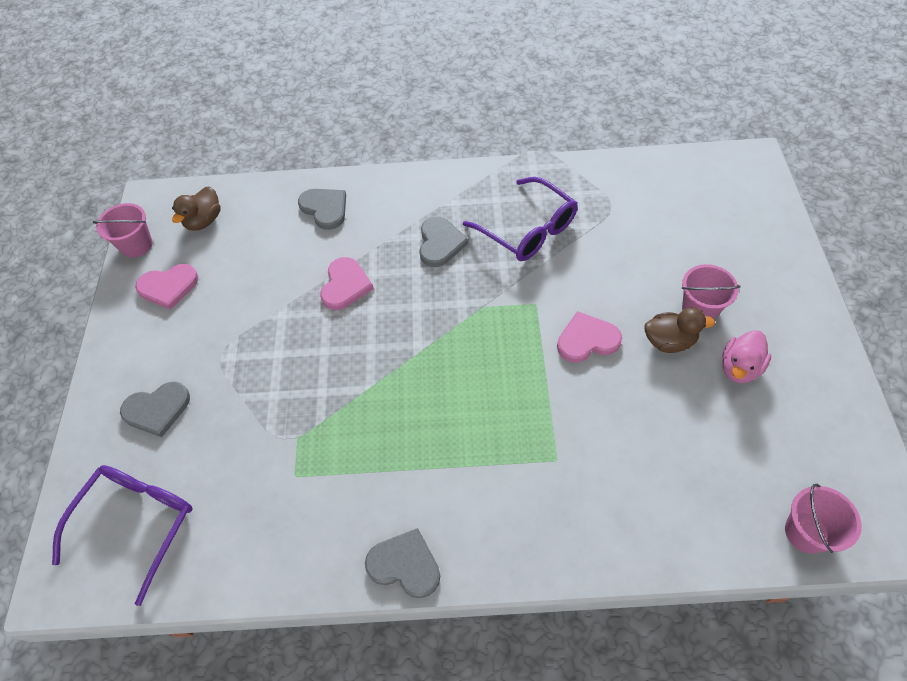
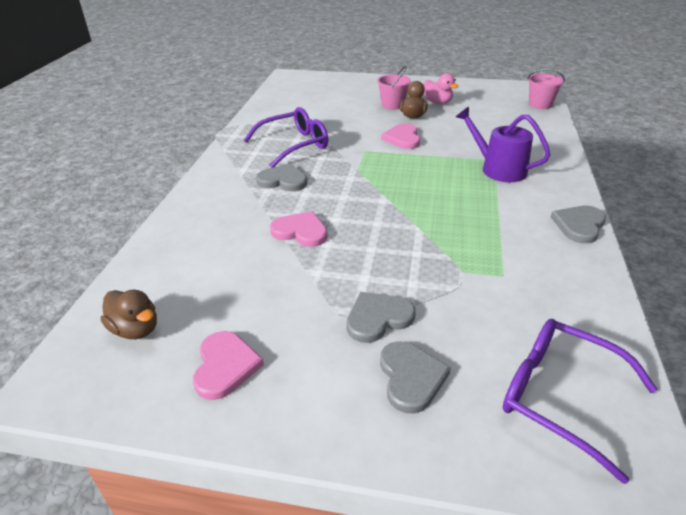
camera: 80 degrees left, 20 degrees down
pink bucket [93,203,153,258] -> none
grey heart [298,189,346,230] -> grey heart moved to [346,292,416,343]
none -> purple watering can [456,107,550,182]

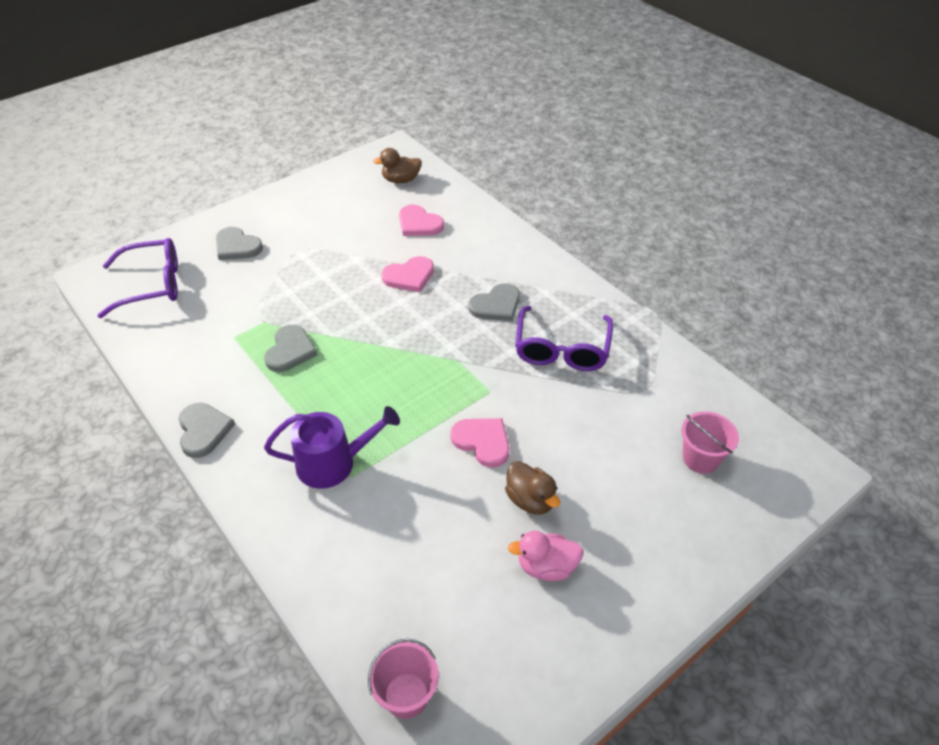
camera: 130 degrees right, 10 degrees up
pink heart [193,331,264,400] -> pink heart moved to [399,205,444,236]
grey heart [346,292,416,343] -> grey heart moved to [264,325,317,372]
pink bucket [377,66,411,110] -> pink bucket moved to [681,411,739,474]

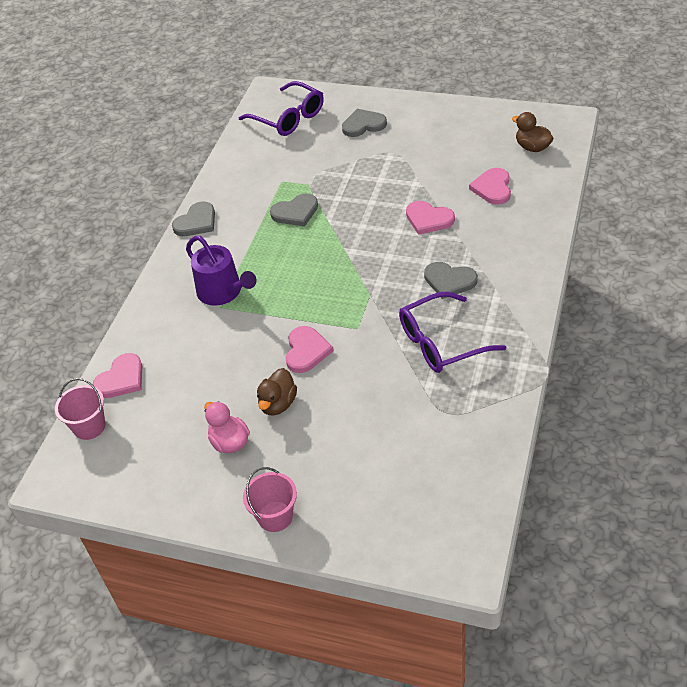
camera: 60 degrees right, 0 degrees up
grey heart [216,227,263,260] -> grey heart turned 75 degrees clockwise [342,109,387,137]
pink bucket [681,411,739,474] -> pink bucket moved to [243,467,297,532]
none -> pink heart [92,353,142,398]

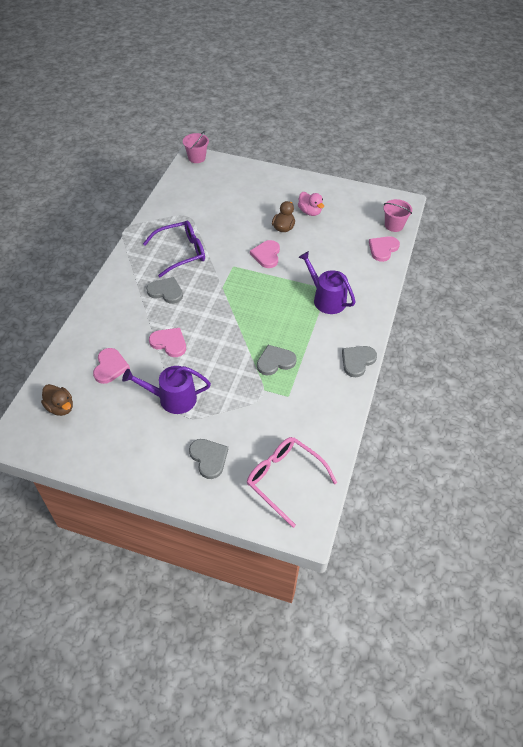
camera: 175 degrees right, 5 degrees up
purple glasses [239,81,324,136] -> pink glasses [247,437,337,528]
pink bucket [243,467,297,532] -> pink bucket moved to [183,131,209,163]
grey heart [342,109,387,137] -> grey heart turned 105 degrees counterclockwise [189,439,228,479]
none -> purple watering can [122,366,211,414]

